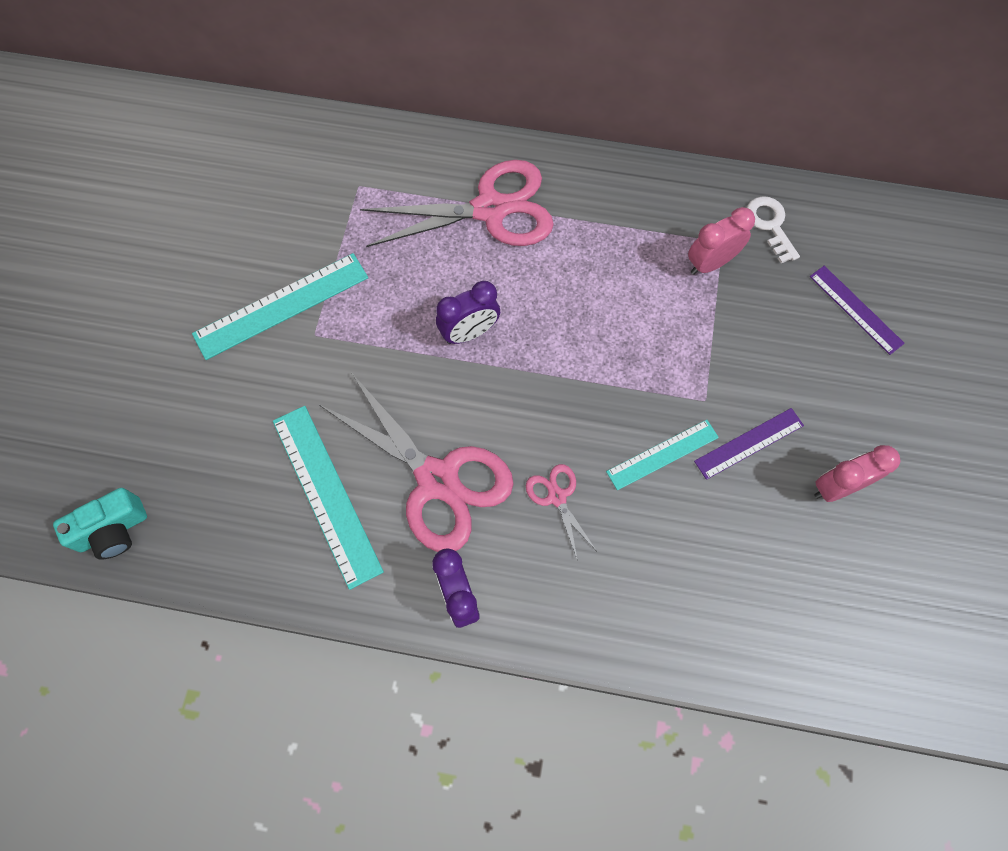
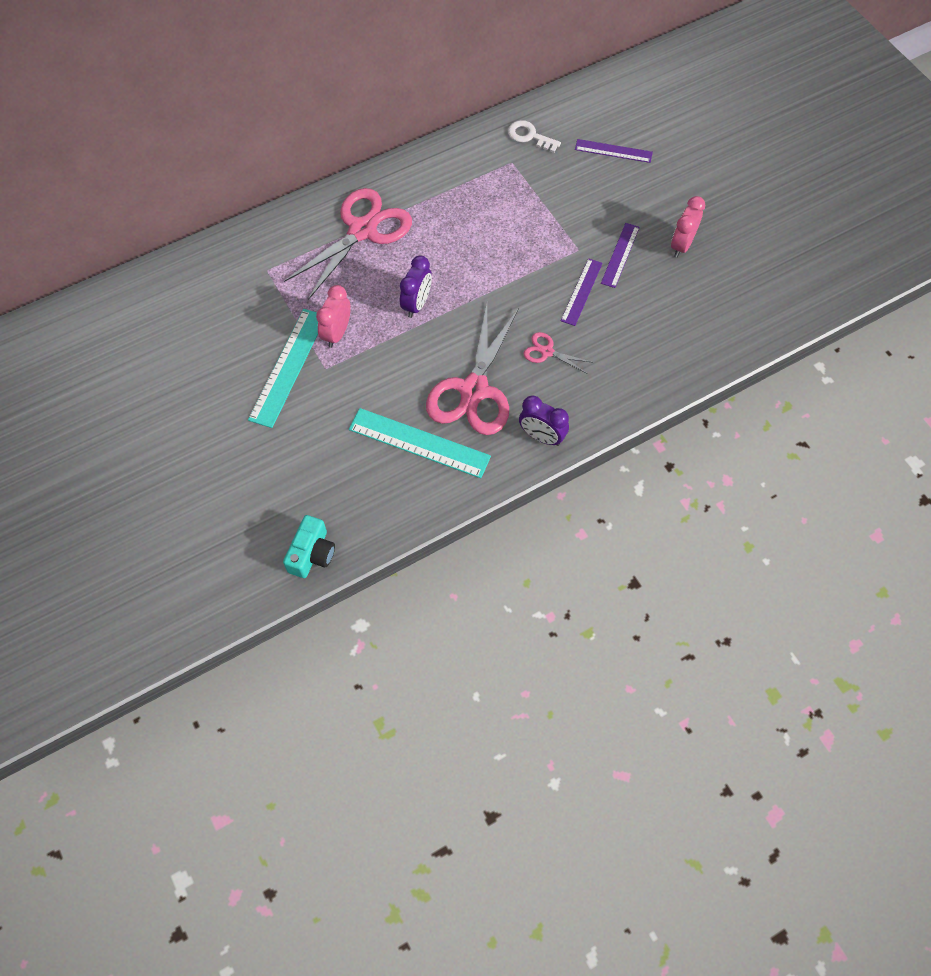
camera: 40 degrees left, 5 degrees down
pink scissors [319,372,513,552] -> pink scissors turned 105 degrees clockwise [426,305,519,435]
turquoise ruler [606,420,719,490] -> purple ruler [561,258,603,326]
pink clock [688,207,755,275] -> pink clock moved to [316,285,351,348]

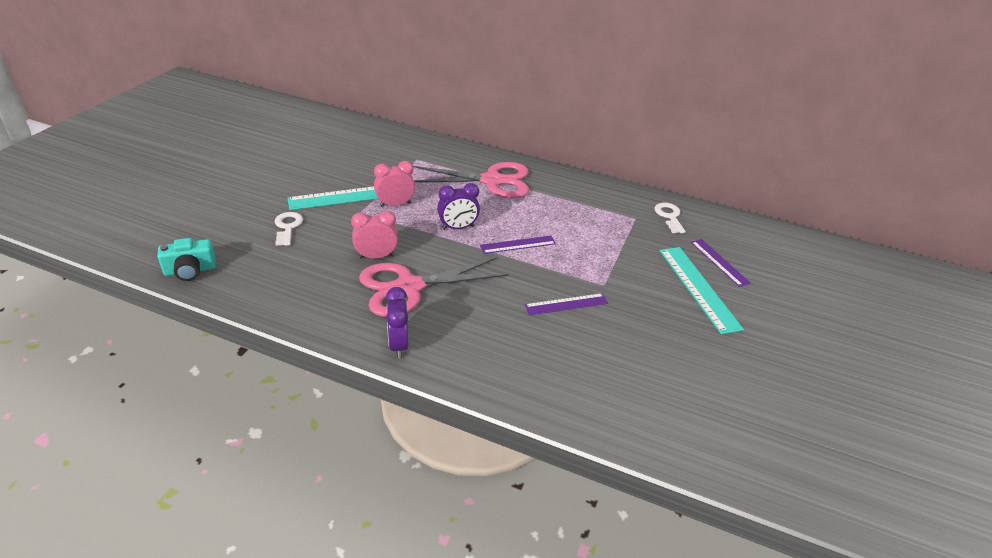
camera: 50 degrees right, 25 degrees down
turquoise ruler [349,408,491,478] -> turquoise ruler moved to [660,247,744,334]
pink scissors [524,332,593,373] -> none
purple ruler [601,223,640,288] -> purple ruler moved to [480,236,556,254]
pink clock [671,196,705,258] -> pink clock moved to [351,211,398,259]
none -> white key [275,212,303,246]

